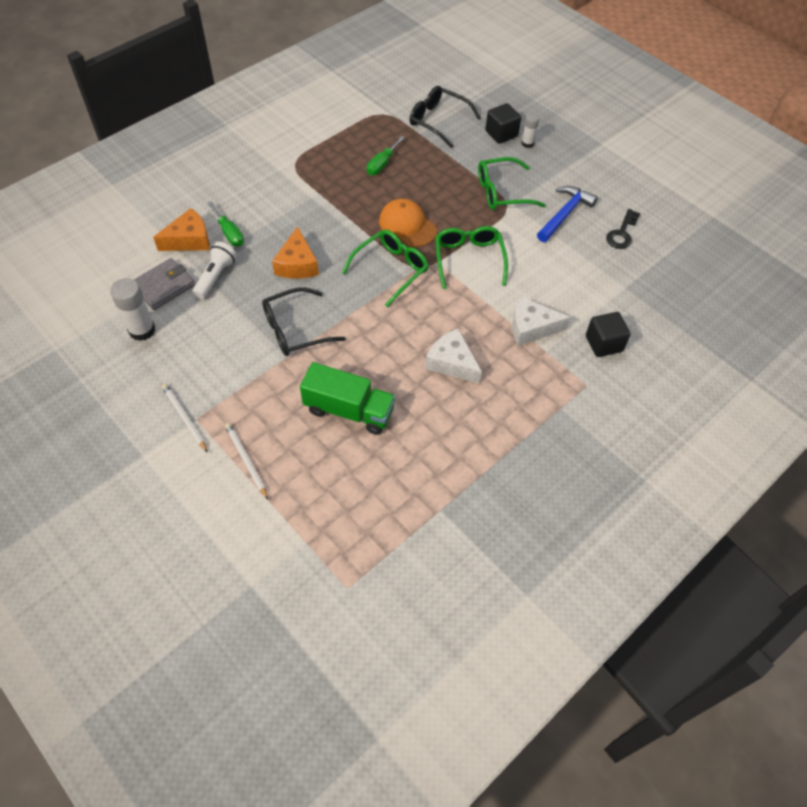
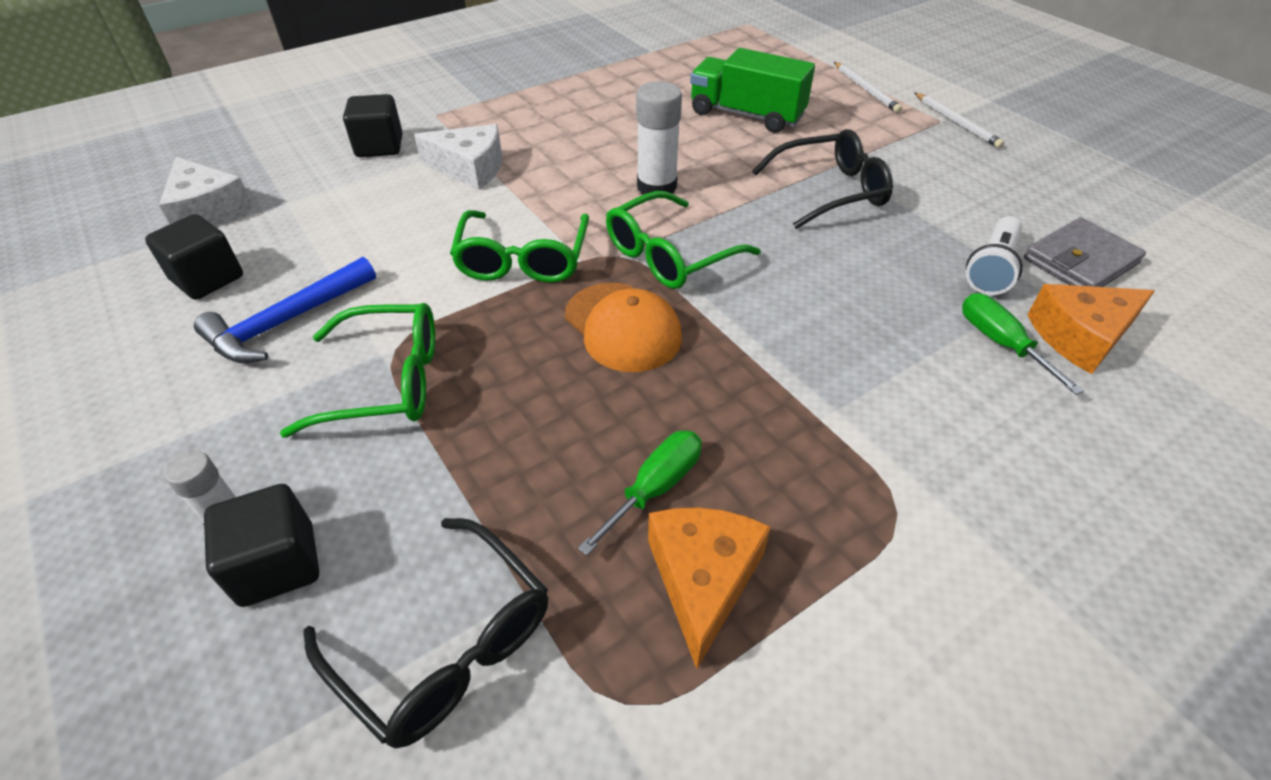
camera: 170 degrees left, 10 degrees down
white glue stick [110,278,155,341] -> white glue stick moved to [636,81,682,195]
orange cheese [272,226,319,279] -> orange cheese moved to [648,507,771,669]
white cheese [425,329,482,384] -> white cheese moved to [159,157,253,226]
black key [606,209,640,249] -> black cube [145,214,243,300]

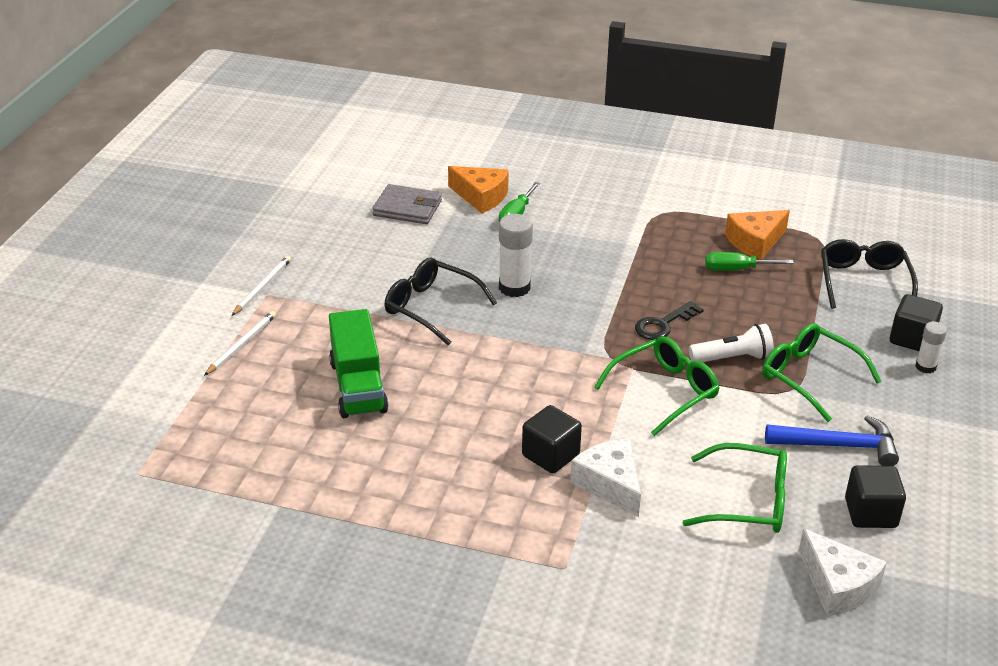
camera: 130 degrees left, 10 degrees down
white cheese [159,157,253,226] -> white cheese turned 135 degrees clockwise [799,528,887,617]
black cube [343,94,403,157] -> black cube moved to [522,405,582,473]
orange cap [565,283,682,372] -> black key [635,301,704,340]
green glasses [606,191,760,289] -> green glasses moved to [682,443,787,533]
white glue stick [636,81,682,195] -> white glue stick moved to [499,214,533,297]
white flashlight [966,216,1023,295] -> white flashlight moved to [689,324,774,362]

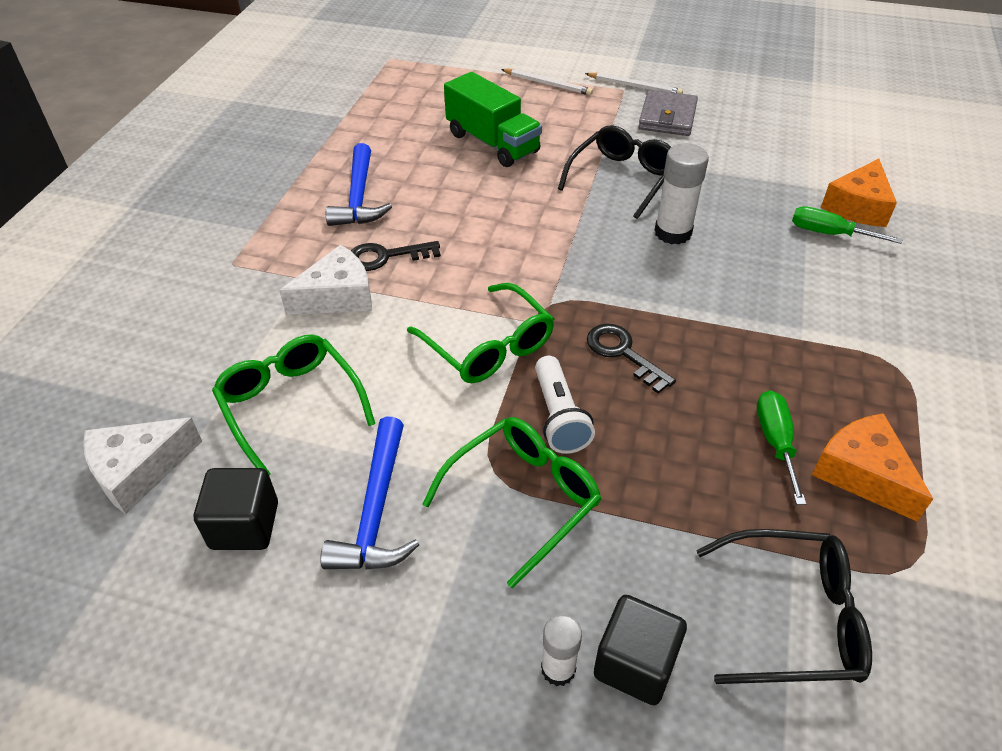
camera: 90 degrees right, 10 degrees up
green truck [329,309,388,418] -> green truck turned 120 degrees counterclockwise [444,72,542,167]
grey wallet [372,184,442,224] -> grey wallet moved to [638,90,698,136]
black cube [522,405,582,473] -> black key [351,241,441,271]
green glasses [682,443,787,533] -> green glasses turned 135 degrees clockwise [212,334,375,475]
none -> blue hammer [326,143,392,226]

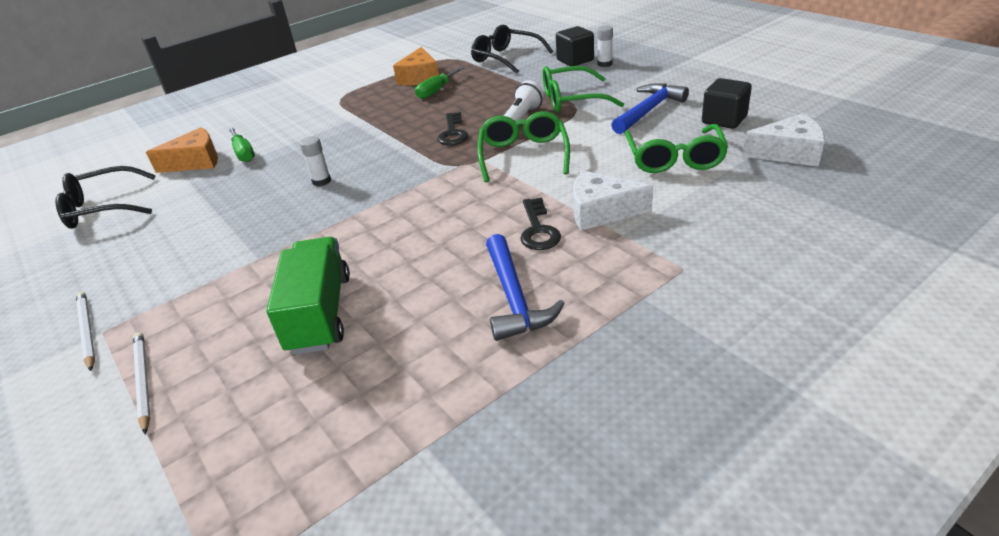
camera: 140 degrees left, 10 degrees down
blue hammer [326,143,392,226] -> blue hammer turned 135 degrees clockwise [486,234,565,341]
black key [351,241,441,271] -> black key turned 60 degrees clockwise [520,198,561,250]
black glasses [558,125,671,219] -> black glasses moved to [55,166,156,229]
grey wallet [638,90,698,136] -> none
white glue stick [654,143,709,244] -> white glue stick [300,136,331,186], size x0.60

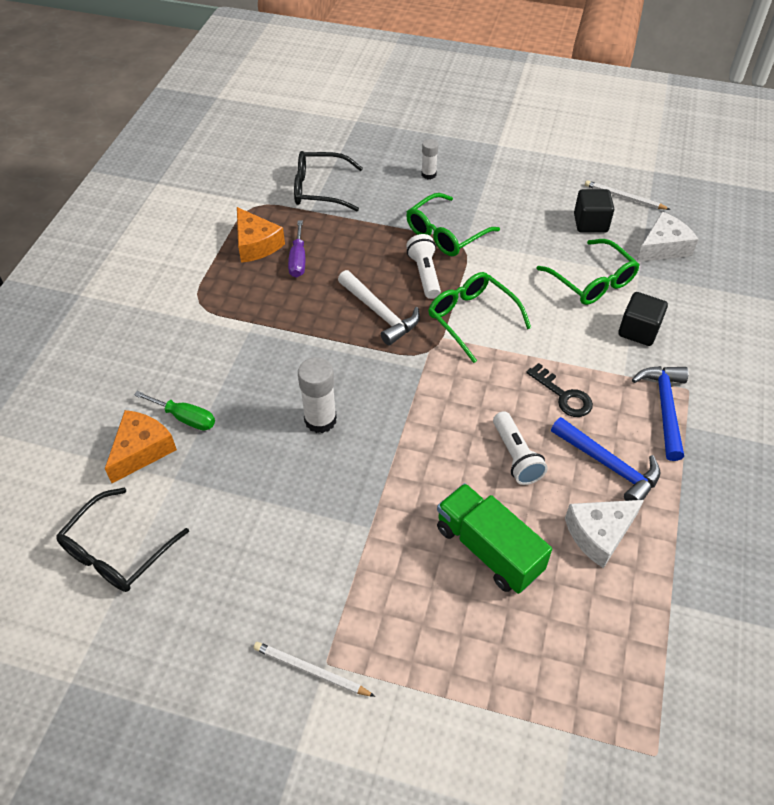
camera: 40 degrees left, 15 degrees up
white pencil [133,332,151,434] -> white pencil moved to [585,180,671,210]
white glue stick [300,136,331,186] -> white glue stick [298,357,337,433], size x1.68
green screwdriver [415,67,464,99] -> purple screwdriver [288,220,305,278]
black key [437,112,468,146] -> white hammer [338,270,420,345]
black cube [556,26,594,66] -> black cube moved to [618,292,668,346]
white cheese [573,170,653,231] -> white cheese moved to [565,500,644,568]
blue hammer [611,83,689,134] -> blue hammer moved to [632,366,688,461]
none -> white flashlight [493,411,548,485]

